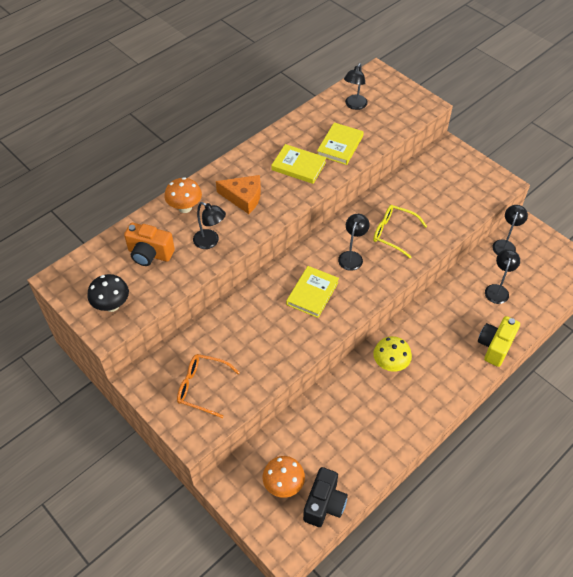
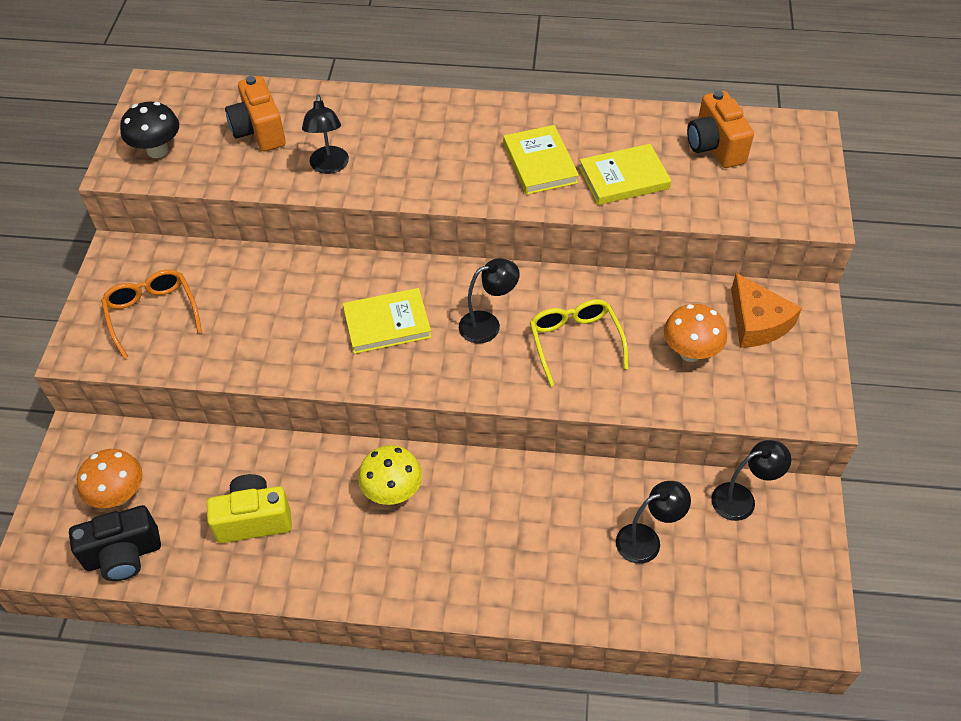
camera: 50 degrees right, 0 degrees up
orange mushroom [164,177,202,213] -> orange mushroom moved to [664,304,727,362]
orange cheese [216,175,261,214] -> orange cheese moved to [731,273,802,348]
black lamp [344,63,368,110] -> orange camera [687,90,754,168]
yellow camera [478,316,520,367] -> yellow camera moved to [207,474,292,543]

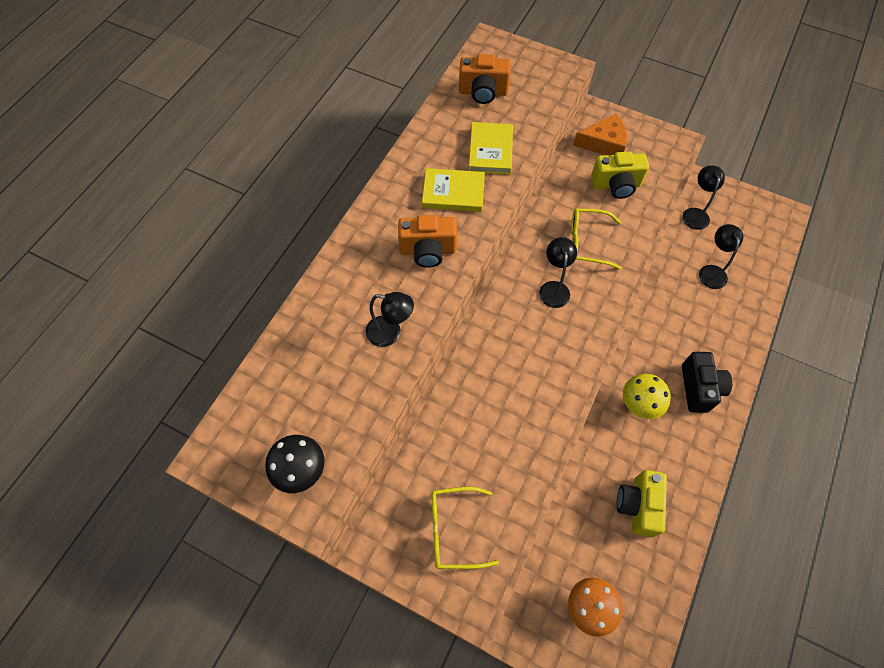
camera: 70 degrees left, 10 degrees up
black camera [69,505,161,581] -> black camera moved to [682,352,732,413]
orange glasses [101,269,202,359] -> yellow glasses [431,486,499,569]
orange camera [225,76,286,151] -> orange camera moved to [398,215,457,268]
yellow book [343,288,432,354] -> none
orange mushroom [664,304,727,362] -> yellow camera [591,152,649,199]

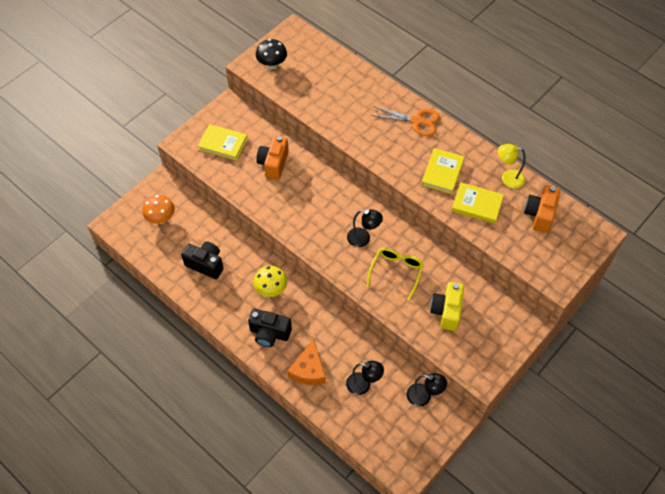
camera: 105 degrees right, 5 degrees down
black lamp [365,292,414,347] -> none
orange camera [398,215,457,268] -> orange camera moved to [256,136,289,180]
yellow glasses [431,486,499,569] -> yellow book [198,124,247,160]
orange cheese [573,114,627,155] -> orange cheese moved to [287,339,326,385]
yellow camera [617,470,667,537] -> black camera [181,241,224,279]
none -> orange scissors [371,106,440,136]
none -> yellow lamp [498,144,526,188]

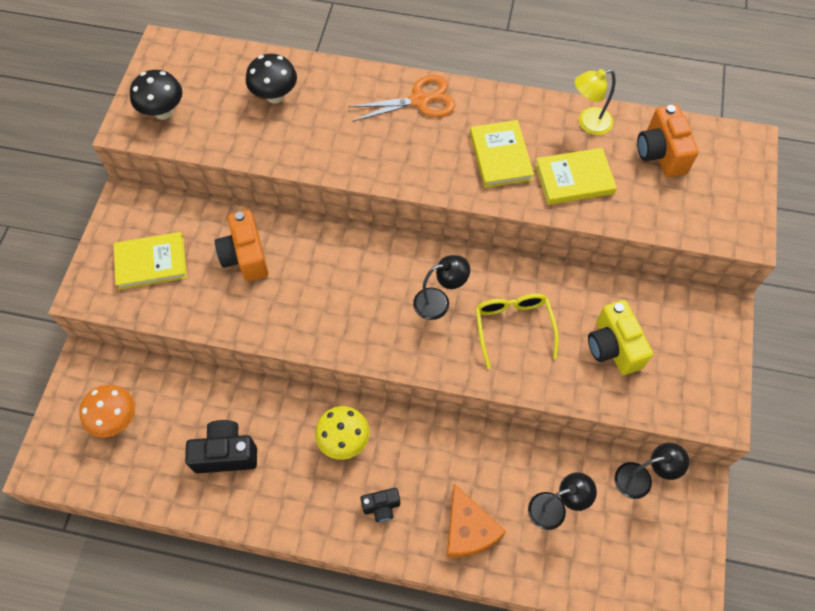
camera: 30 degrees left, 5 degrees up
black camera [248,309,292,347] -> black camera [360,488,400,522], size x0.58
none -> black mushroom [246,54,297,103]

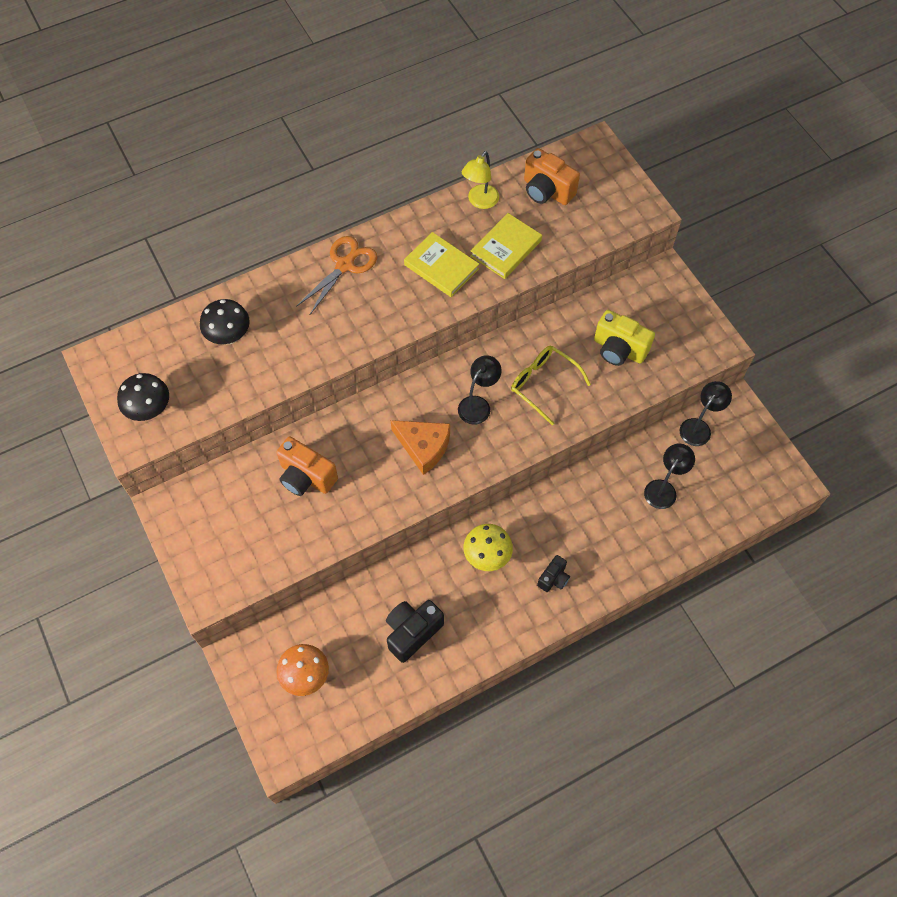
camera: 40 degrees left, 0 degrees up
yellow book [114,232,187,290] -> none
orange cheese [447,483,506,558] -> orange cheese moved to [391,420,450,475]

